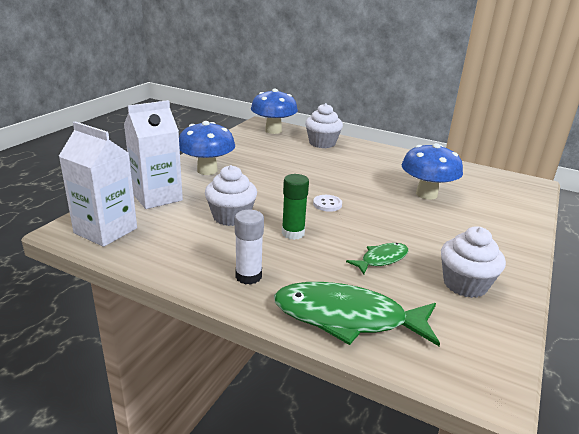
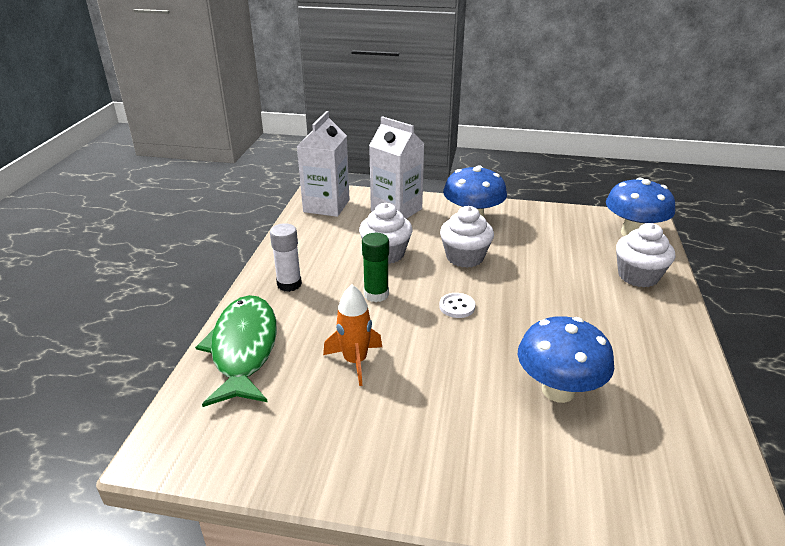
camera: 75 degrees right, 5 degrees up
green fish [346,243,408,275] -> orange rocket [323,285,382,386]
white cupcake [441,226,506,298] -> white cupcake moved to [440,206,494,268]

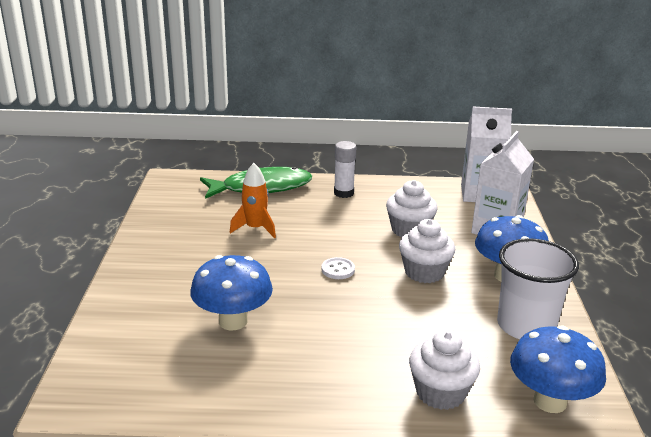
camera: 80 degrees right, 5 degrees down
green glue stick [362,233,389,302] -> none
none -> white cup [497,238,579,339]

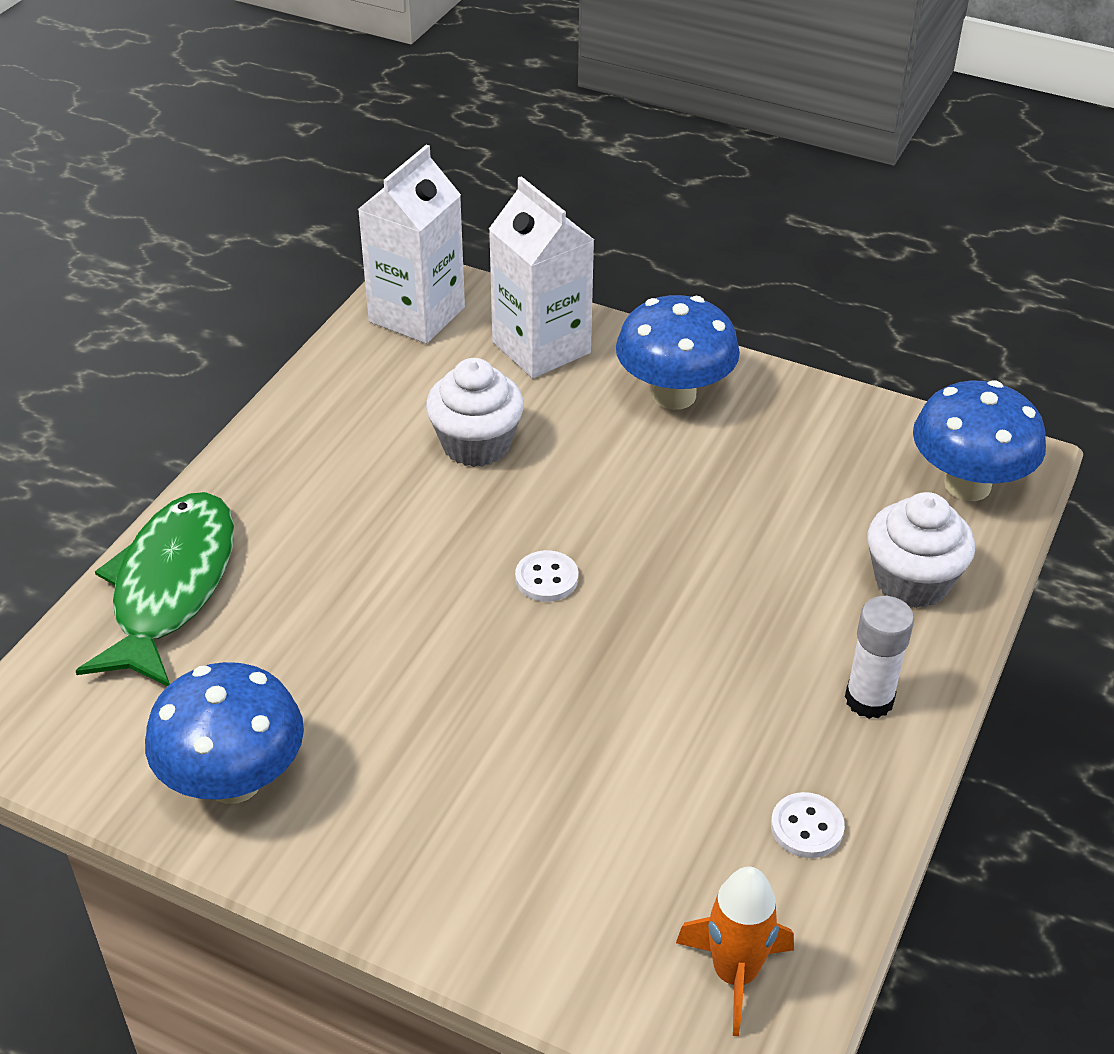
camera: 65 degrees left, 15 degrees up
blue mushroom [190,255,273,330] -> blue mushroom moved to [145,662,304,804]
orange rocket [230,163,276,238] -> orange rocket moved to [676,866,794,1036]
white glue stick [334,141,356,198] -> white glue stick moved to [845,596,914,719]
white cupcake [399,219,455,283] -> none
white cup [497,238,579,339] -> none
none -> white button [771,792,845,858]

